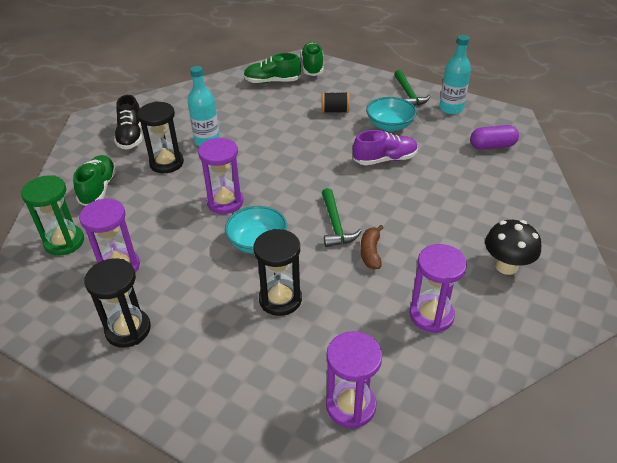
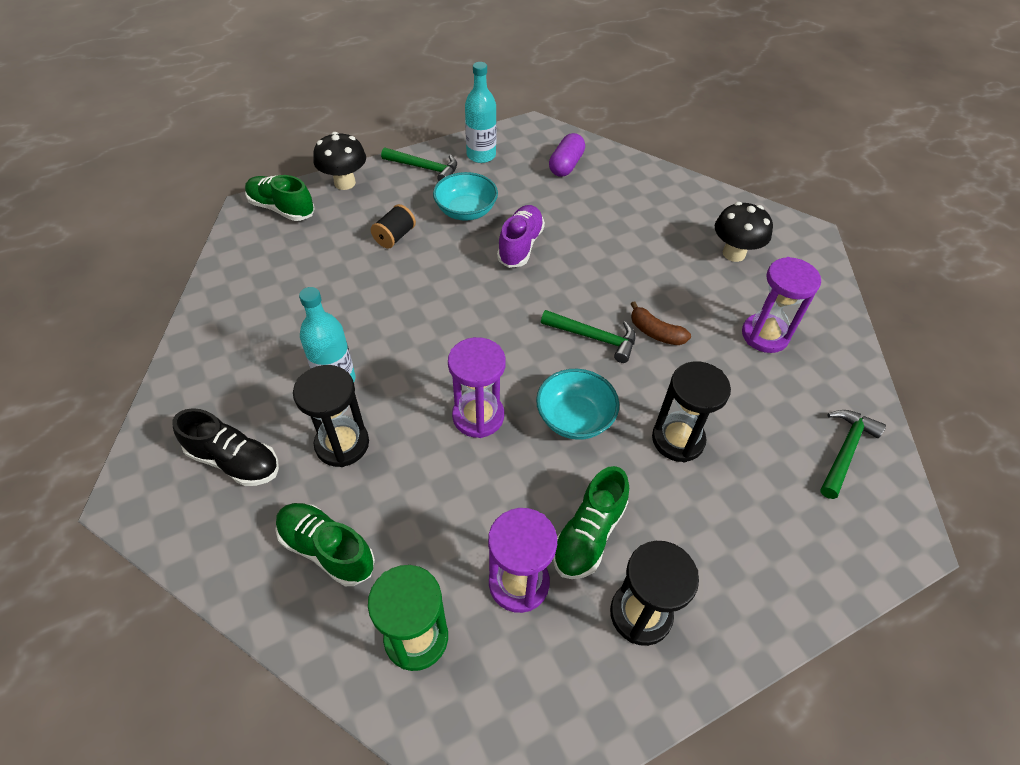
camera: 60 degrees left, 10 degrees up
green shoe [244,53,301,84] -> green shoe moved to [553,466,629,579]
purple hourglass [326,331,382,428] -> green hammer [820,410,886,499]
none -> black mushroom [313,132,366,190]

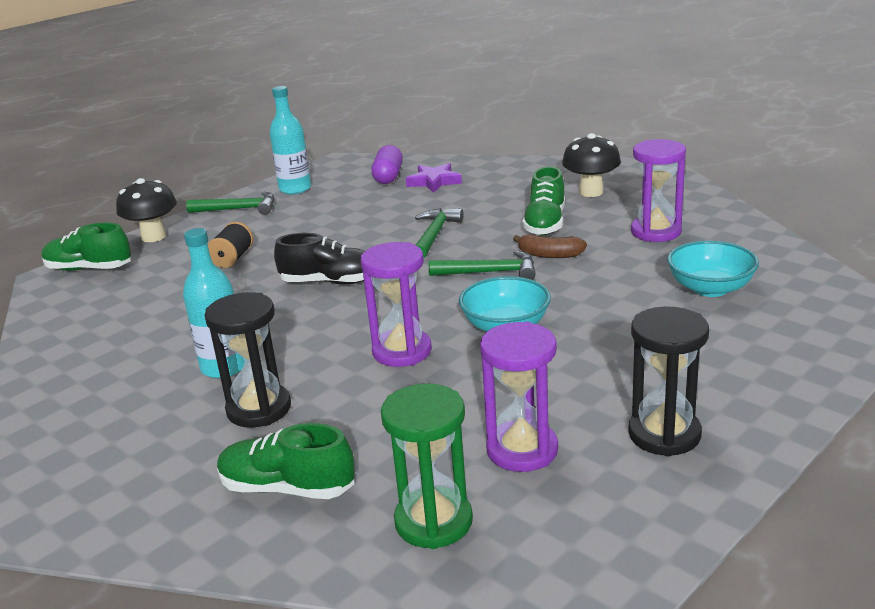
camera: 15 degrees left, 25 degrees down
black shoe [172,408,279,486] -> black shoe moved to [274,233,365,284]
turquoise bowl [433,172,498,221] -> turquoise bowl moved to [667,241,759,297]
purple shoe [497,205,545,268] -> none
green shoe [553,466,629,579] -> green shoe moved to [522,166,565,235]
black hourglass [652,361,731,462] -> none
green hammer [820,410,886,499] -> green hammer moved to [415,208,464,258]
none -> purple star [406,163,462,193]

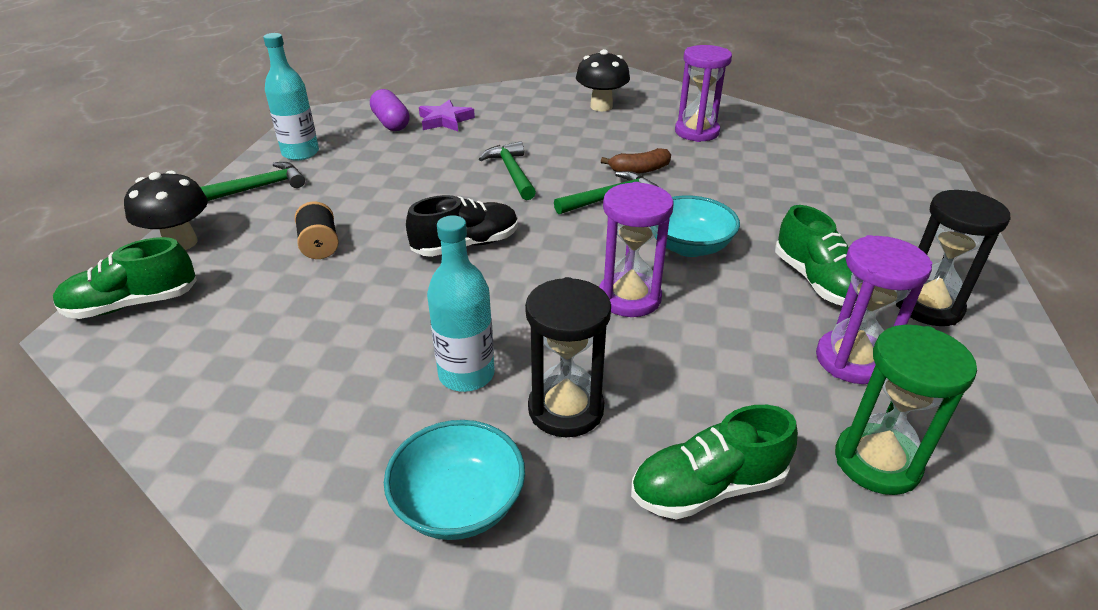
camera: 35 degrees left, 10 degrees up
green shoe [522,166,565,235] -> green shoe moved to [775,205,858,306]
turquoise bowl [667,241,759,297] -> turquoise bowl moved to [384,420,525,540]

